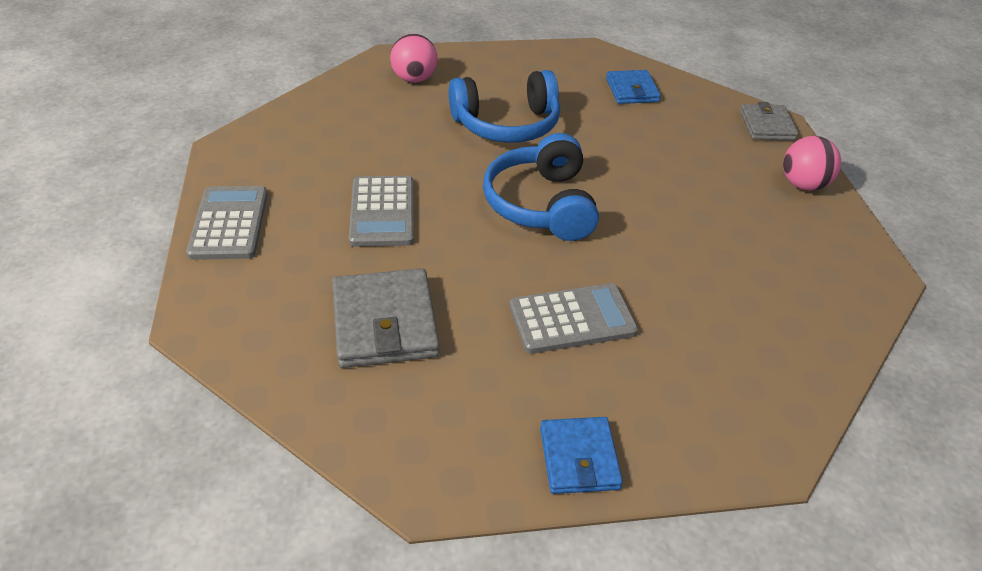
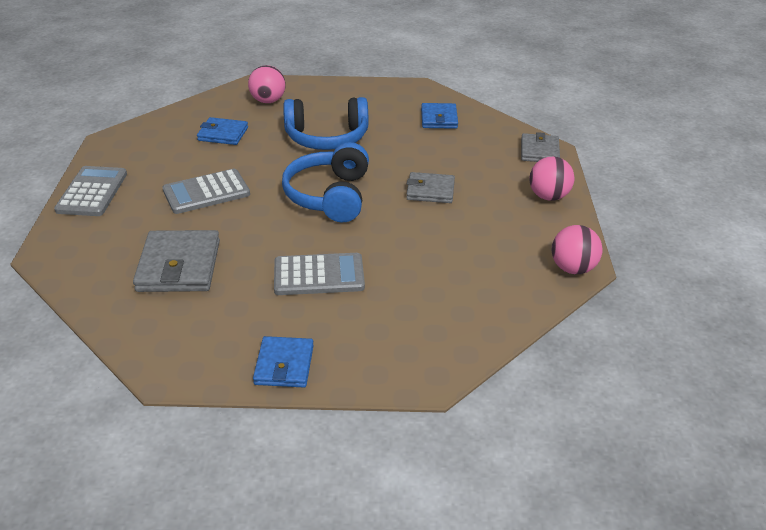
camera: 10 degrees right, 5 degrees down
grey calculator [349,176,414,247] -> grey calculator turned 60 degrees clockwise [162,169,250,214]
none -> blue wallet [197,117,248,145]
none -> grey wallet [406,172,455,203]
none -> pink ball [552,225,603,274]

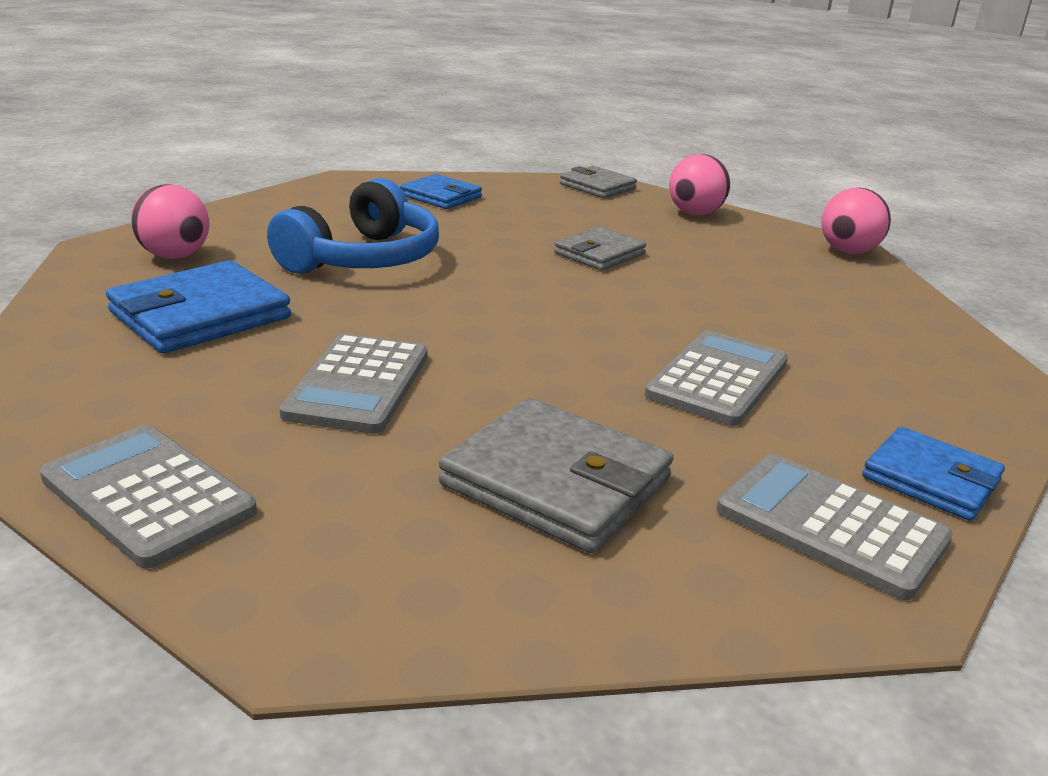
camera: 55 degrees left, 10 degrees down
blue wallet [197,117,248,145] -> blue wallet [106,260,291,353], size x1.59
blue headphones [282,142,369,222] -> none
none -> grey calculator [717,454,953,600]

